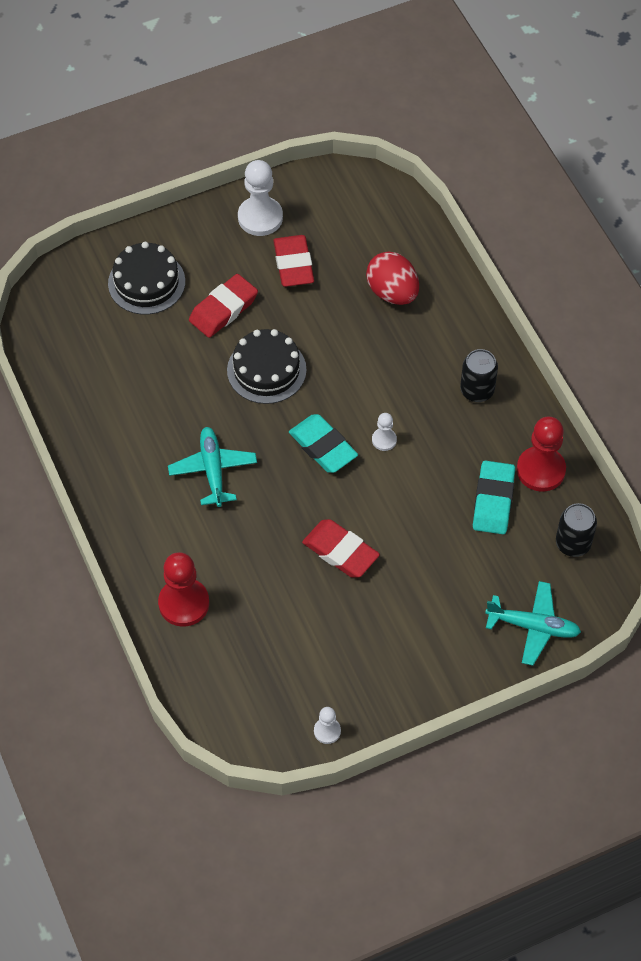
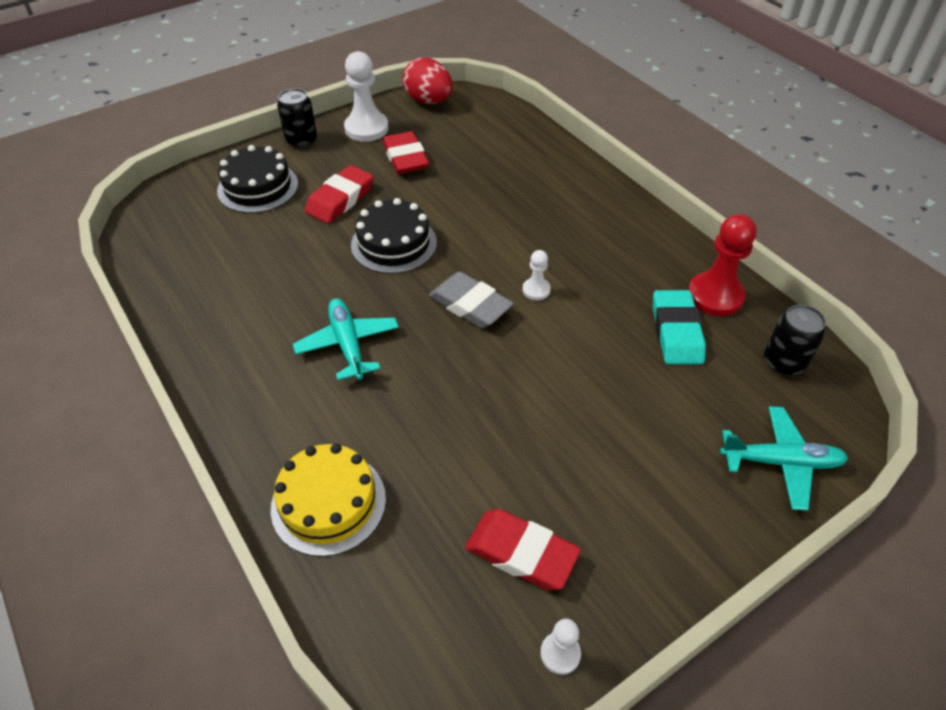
camera: 10 degrees left, 10 degrees down
red pawn [158,552,209,627] -> yellow cake [271,444,386,557]
turquoise eraser [289,414,358,473] -> grey eraser [429,272,514,328]
red eraser [302,519,380,578] -> red eraser moved to [465,509,581,590]
red egg [366,252,419,305] -> red egg moved to [403,58,453,104]
black can [460,349,498,402] -> black can moved to [277,88,317,148]

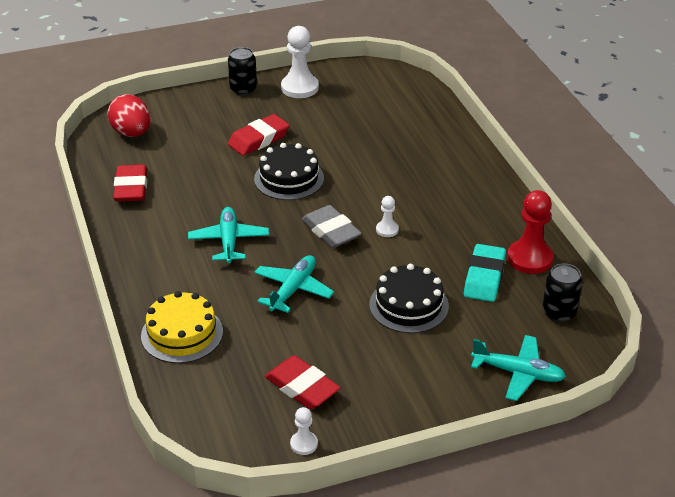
camera: 15 degrees right, 10 degrees down
black cake [217,145,298,213] -> black cake moved to [369,264,449,333]
red eraser [382,131,429,174] -> red eraser moved to [113,165,147,202]
red egg [403,58,453,104] -> red egg moved to [107,94,150,137]
none -> turquoise plane [254,255,334,313]

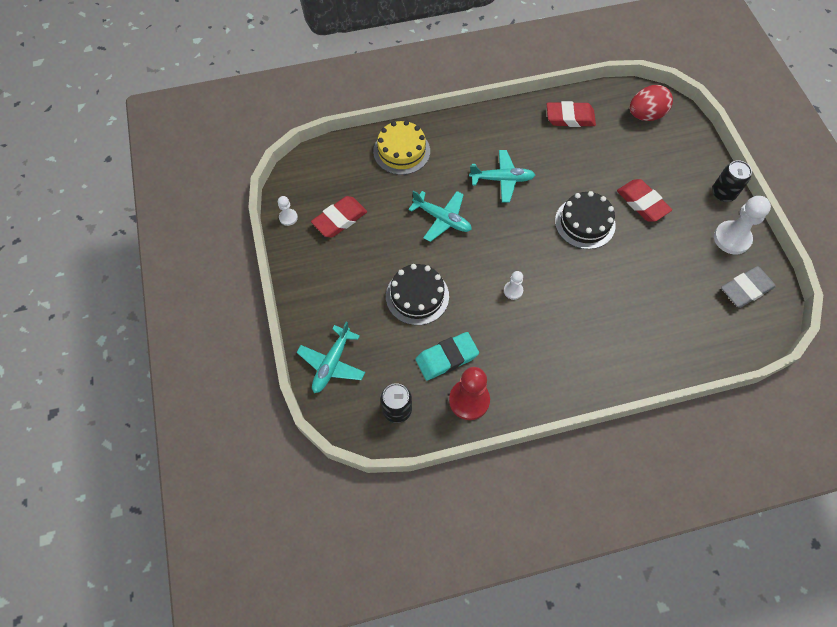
camera: 95 degrees right, 25 degrees up
grey eraser [302,205,362,248] -> grey eraser moved to [721,266,776,308]
turquoise eraser [464,244,506,302] -> turquoise eraser turned 45 degrees counterclockwise [415,332,479,381]

